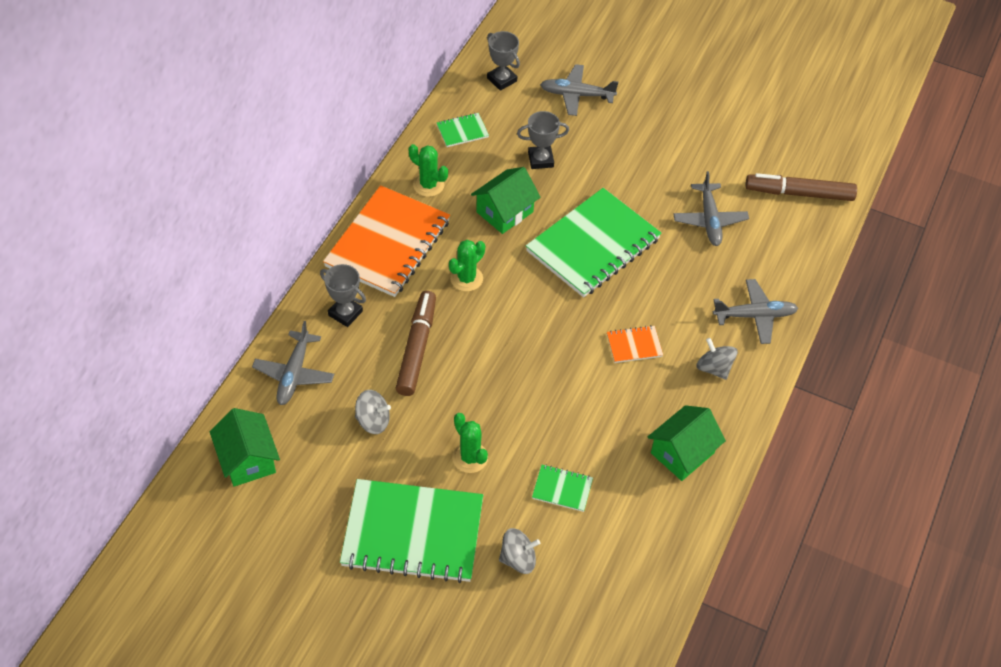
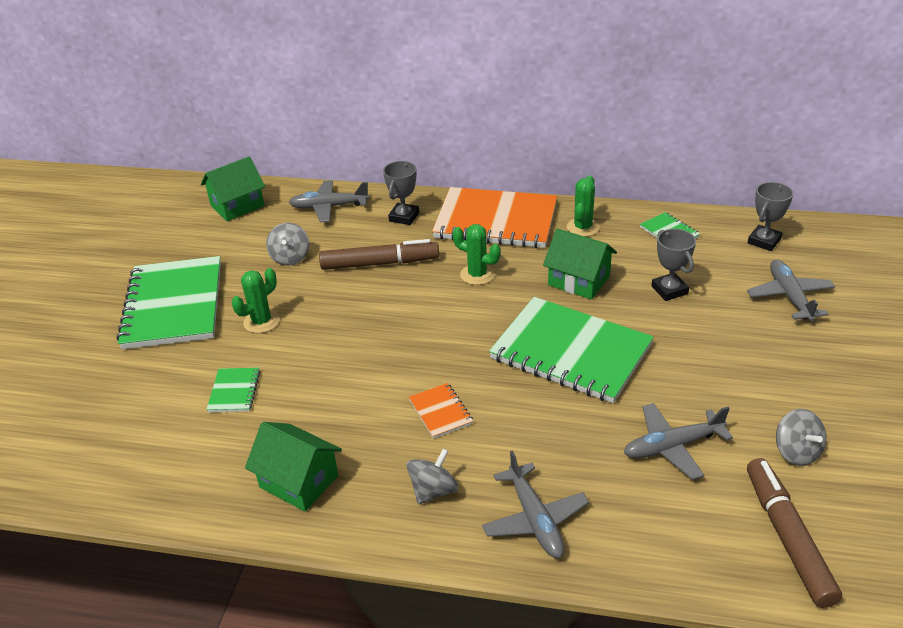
camera: 80 degrees right, 15 degrees down
grey spinning top [499,528,540,574] -> grey spinning top moved to [776,409,826,466]

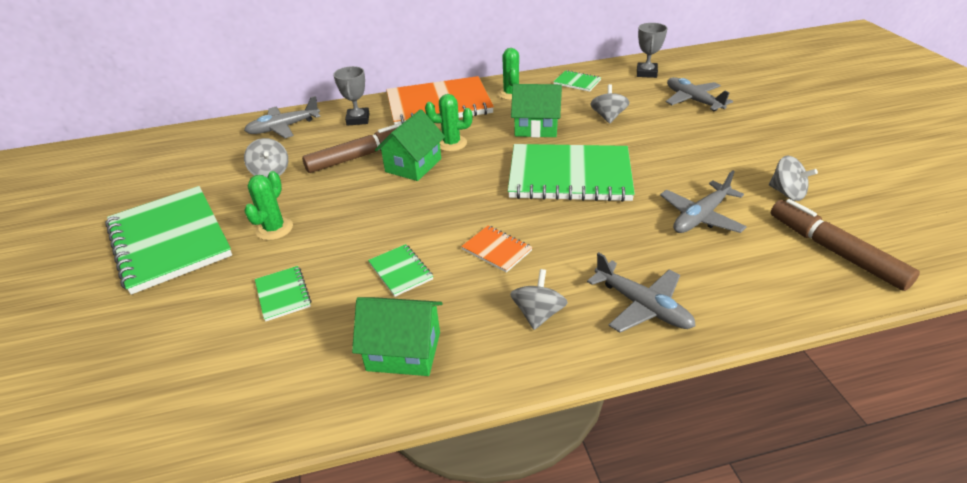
camera: 25 degrees left, 0 degrees up
green house [201,156,265,221] -> green house moved to [375,109,445,181]
grey trophy [651,229,696,301] -> grey spinning top [590,84,629,124]
none -> green notebook [368,244,433,297]

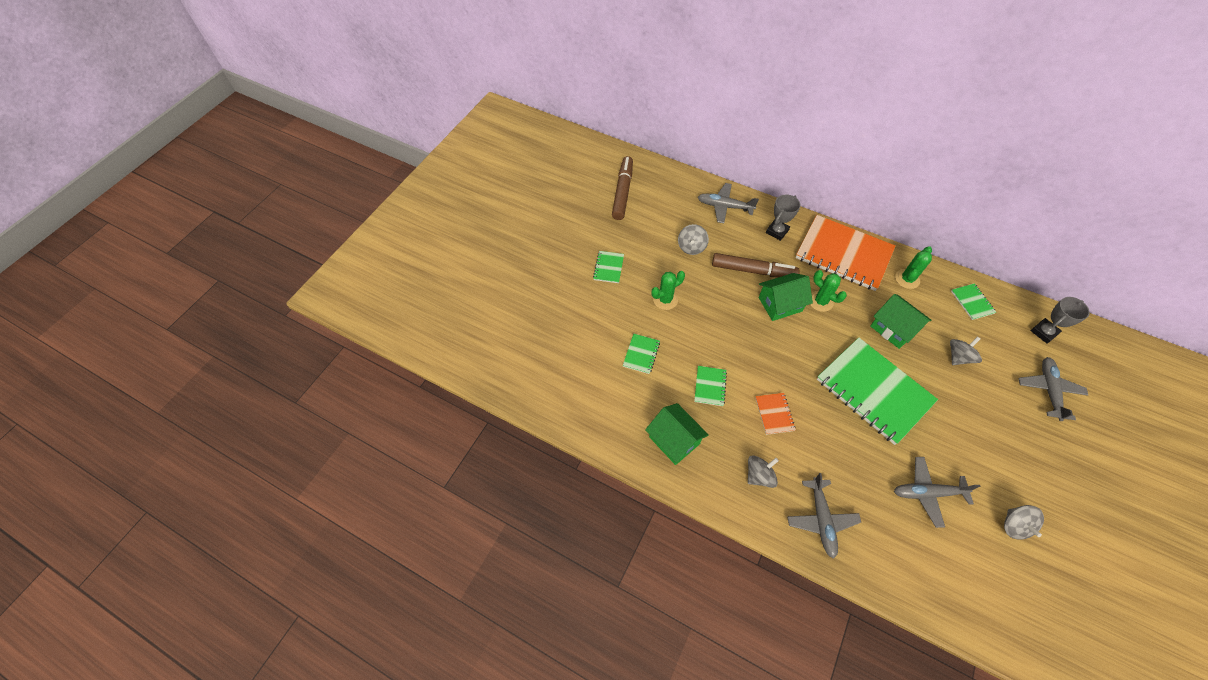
camera: 40 degrees right, 20 degrees up
green notebook [105,186,232,295] -> green notebook [593,251,624,283], size x0.42
brown marker [771,199,920,291] -> brown marker moved to [612,156,633,220]

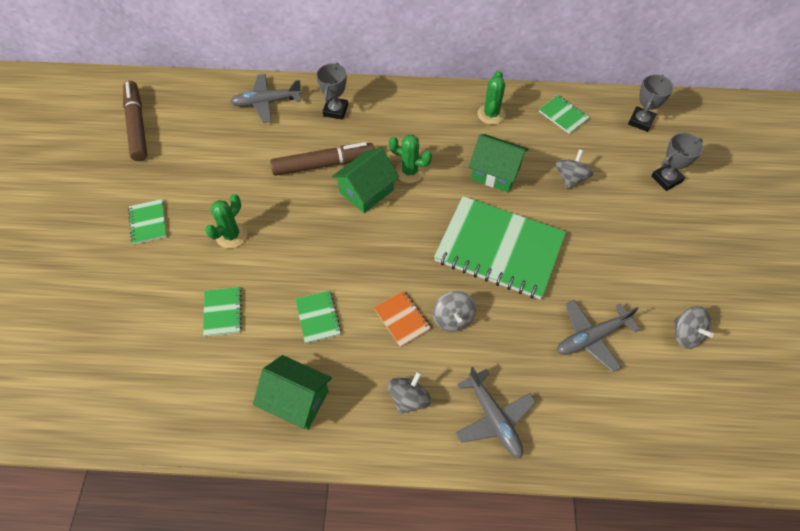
camera: 25 degrees left, 0 degrees up
grey spinning top [678,224,709,255] -> grey spinning top moved to [433,291,476,332]
orange notebook [795,215,896,291] -> none
grey plane [1018,357,1088,421] -> grey trophy [651,133,703,191]

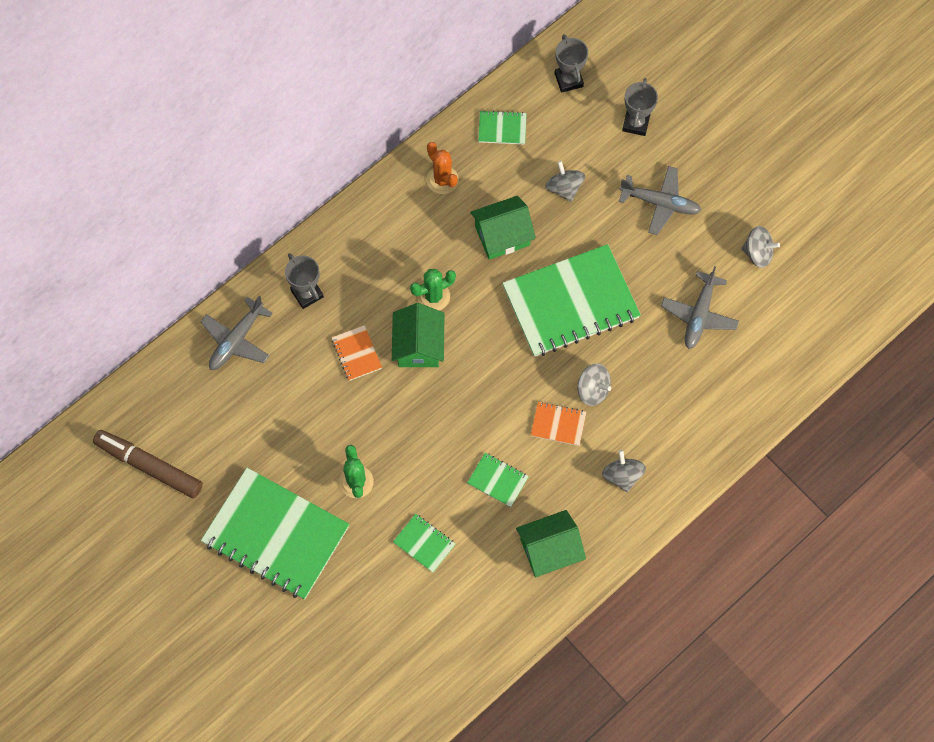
camera: 45 degrees left, 10 degrees up
green notebook [128,199,167,244] -> green notebook [201,468,350,600], size x2.36
brown marker [270,142,374,176] -> orange notebook [332,325,382,381]
grey plane [455,367,536,458] -> grey plane moved to [619,166,701,235]
green cactus [478,71,505,125] -> orange cactus [427,142,459,194]

